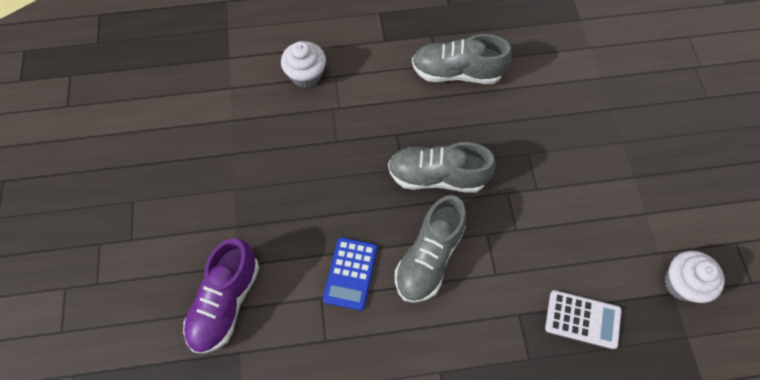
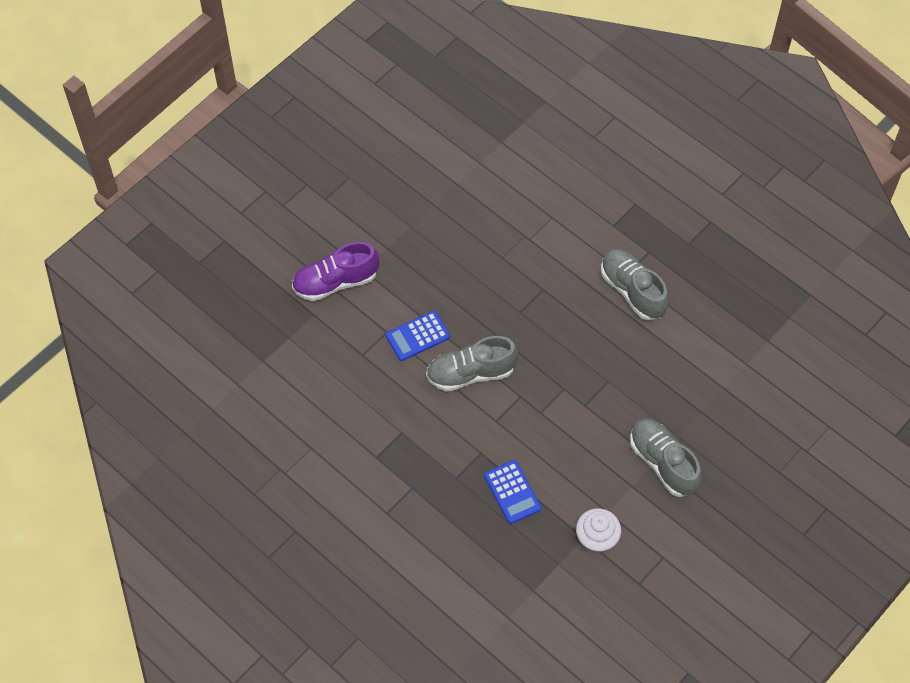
camera: 50 degrees right, 5 degrees down
white cupcake [281,41,326,88] -> none
grey shoe [388,142,496,193] -> grey shoe moved to [630,419,702,497]
white calculator [545,290,622,349] -> blue calculator [484,460,541,524]

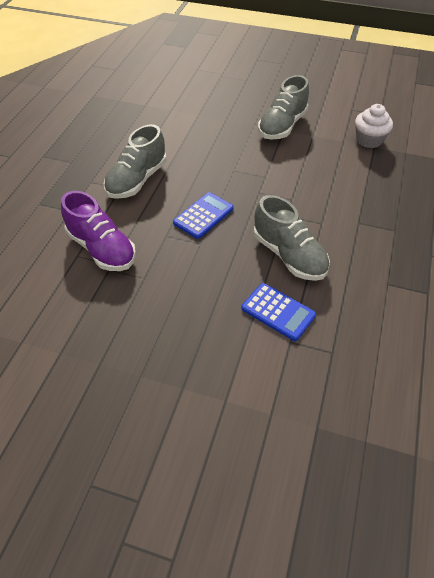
camera: 115 degrees left, 10 degrees down
purple shoe [292,242,379,301] -> purple shoe moved to [61,191,136,271]
blue calculator [484,460,541,524] -> blue calculator moved to [173,192,233,239]

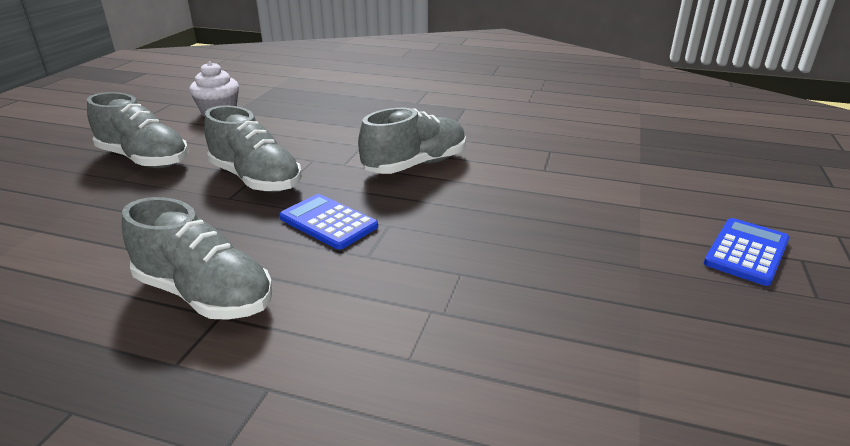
camera: 90 degrees left, 20 degrees down
purple shoe [61,191,136,271] -> none
blue calculator [241,283,316,341] -> blue calculator moved to [704,218,790,286]
none -> grey shoe [204,105,302,192]

